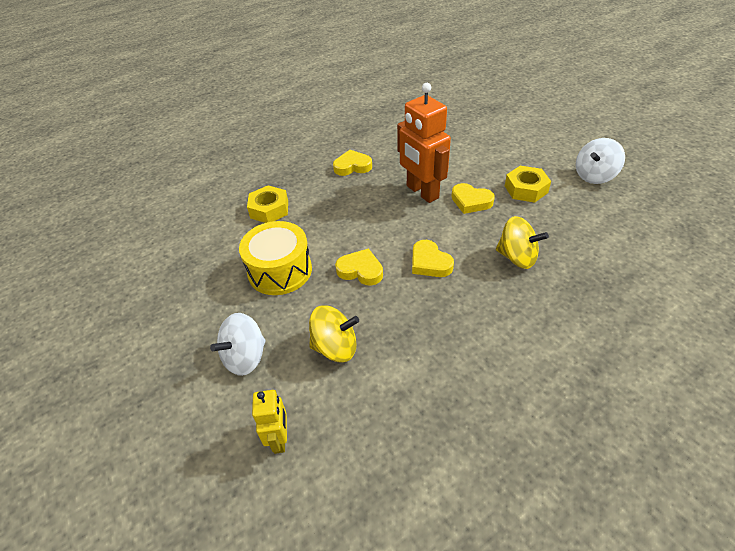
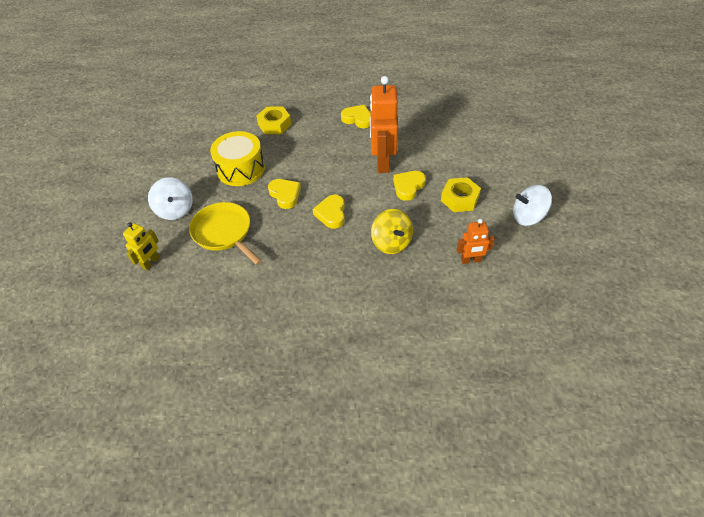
camera: 35 degrees right, 5 degrees up
white spinning top [210,313,266,376] -> white spinning top turned 105 degrees counterclockwise [148,177,193,220]
yellow spinning top [309,305,359,362] -> yellow pan [189,202,262,265]
yellow heart [451,183,495,214] -> yellow heart turned 60 degrees clockwise [393,171,426,201]
none -> orange robot [457,219,495,264]

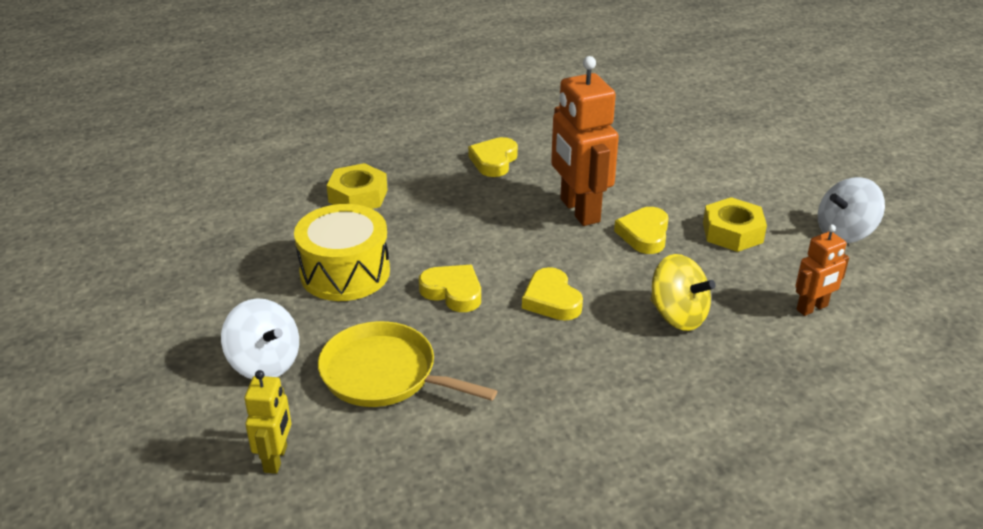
camera: 25 degrees left, 15 degrees down
yellow heart [341,105,371,128] -> yellow heart turned 75 degrees counterclockwise [468,137,518,177]

